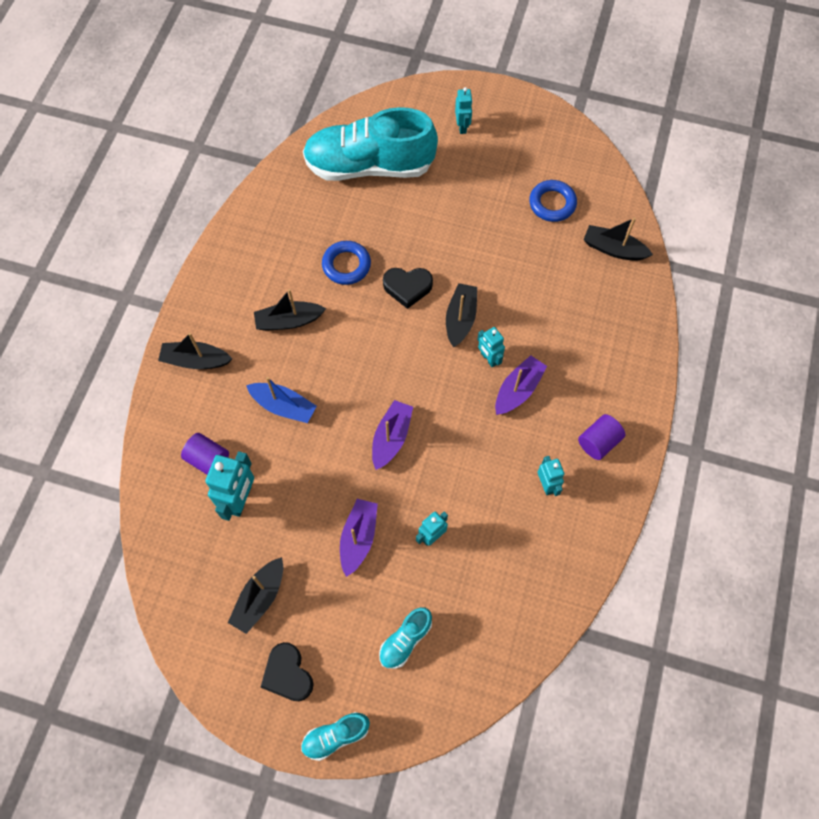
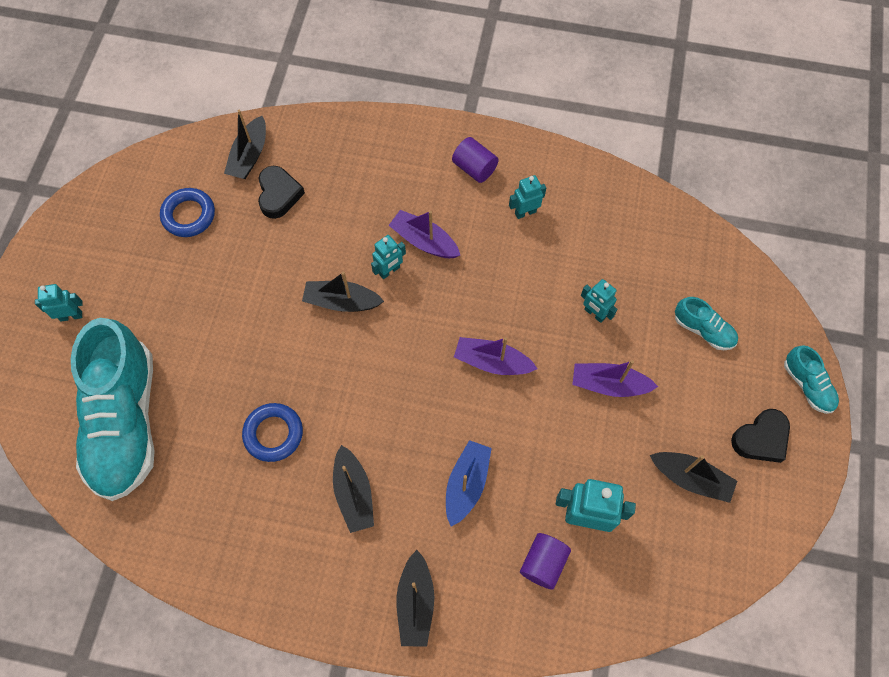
camera: 95 degrees left, 0 degrees up
black heart [383,268,433,309] -> black heart moved to [258,166,305,219]

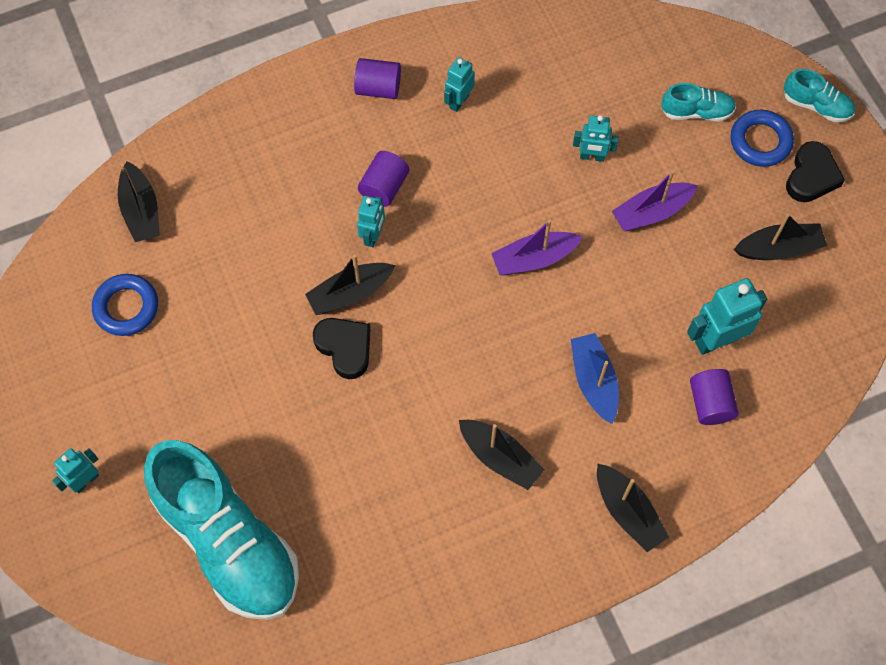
camera: 35 degrees left, 0 degrees up
blue ring [242,403,303,462] -> blue ring moved to [731,110,794,167]
black heart [258,166,305,219] -> black heart moved to [313,318,371,379]
purple boat [388,210,460,258] -> purple cylinder [358,151,409,207]

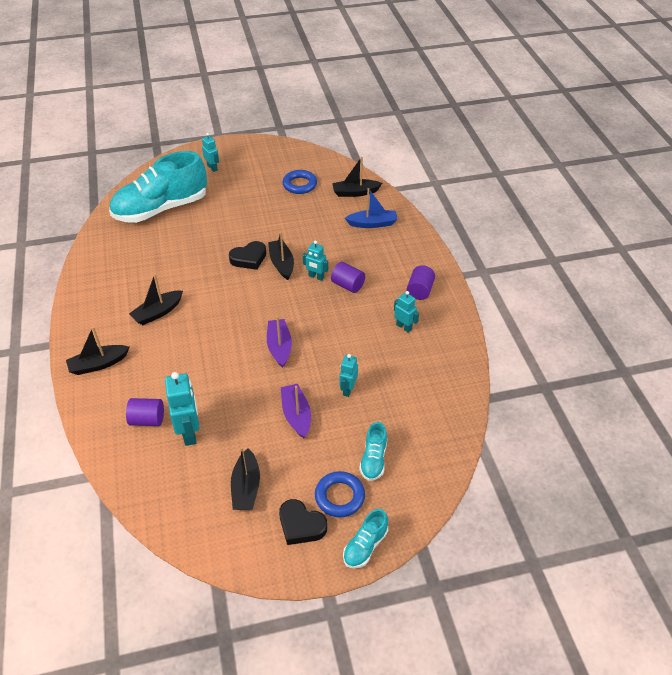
camera: 100 degrees right, 20 degrees down
blue boat [571,333,619,424] -> blue boat moved to [345,188,397,228]

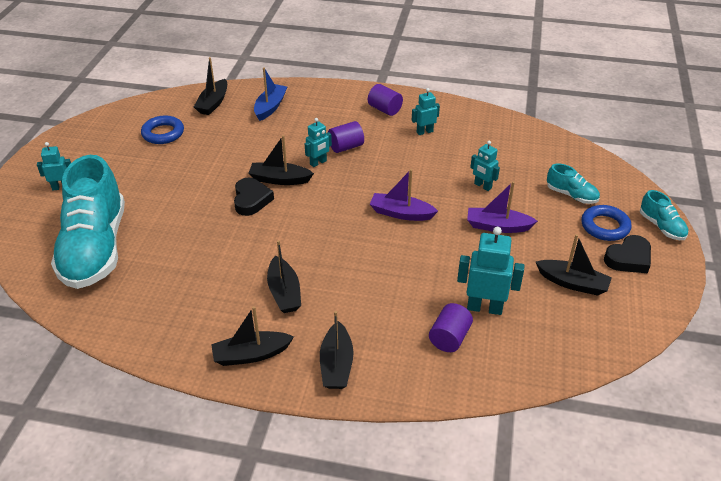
camera: 65 degrees left, 5 degrees down
none -> black boat [211,306,294,366]

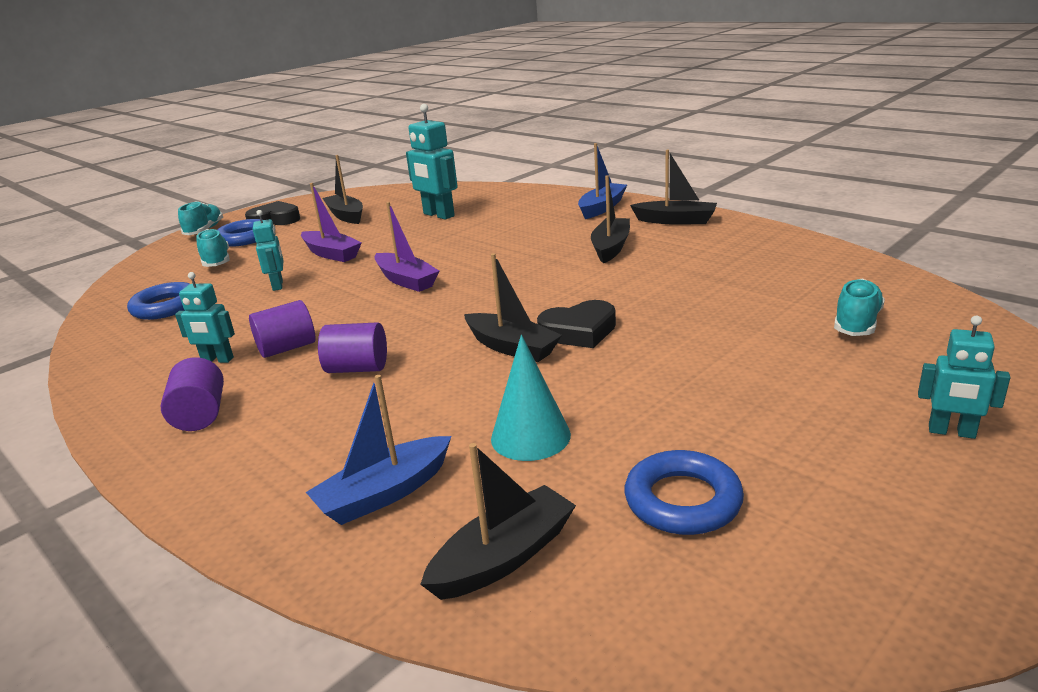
camera: 145 degrees left, 15 degrees down
turquoise shoe [51,155,125,289] -> turquoise shoe [834,278,885,336], size x0.43
black heart [234,178,274,216] -> black heart turned 135 degrees counterclockwise [537,300,616,348]
turquoise robot [305,118,332,167] -> none
black boat [320,311,354,389] -> blue boat [578,143,627,219]
purple cylinder [429,303,473,352] -> purple cylinder moved to [249,300,315,358]
none -> blue ring [127,282,190,320]
none -> turquoise cone [491,335,571,461]

